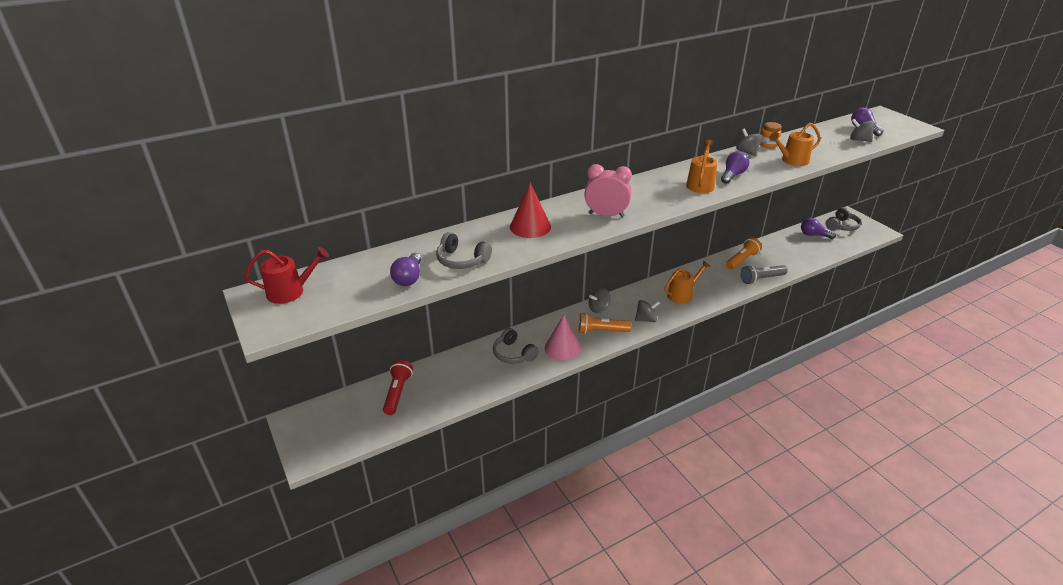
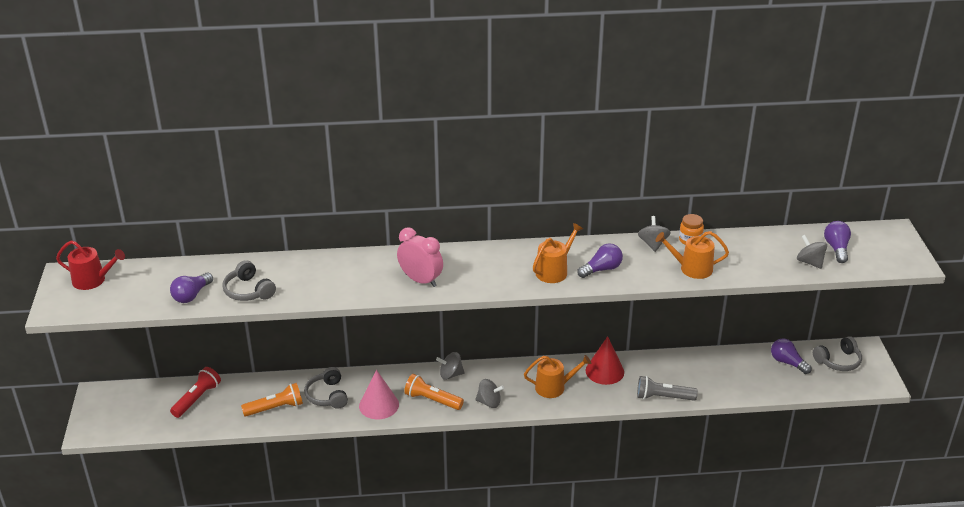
camera: 25 degrees right, 0 degrees up
red cone [510,183,551,238] -> red cone moved to [586,336,624,385]
orange flashlight [726,238,762,270] -> orange flashlight moved to [241,383,303,416]

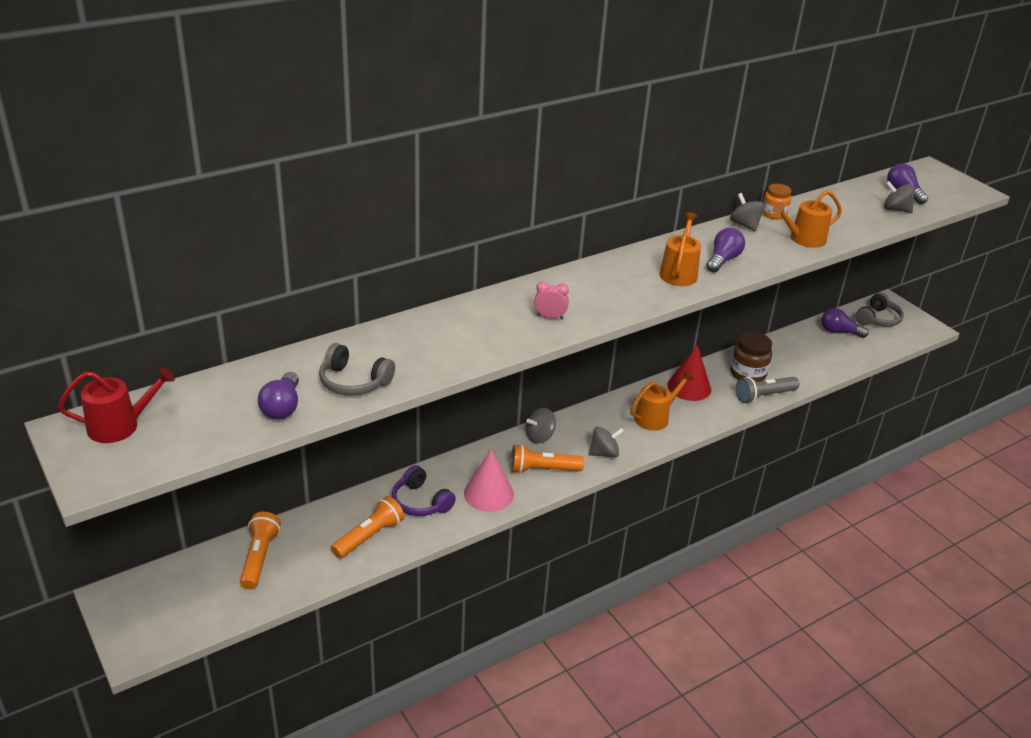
camera: 30 degrees left, 0 degrees up
red flashlight [170,367,221,418] -> orange flashlight [240,512,281,590]
grey headphones [304,367,348,409] -> purple headphones [392,465,456,516]
pink clock [397,227,443,287] -> pink clock [534,281,569,319], size x0.55
none -> brown jar [730,332,772,382]

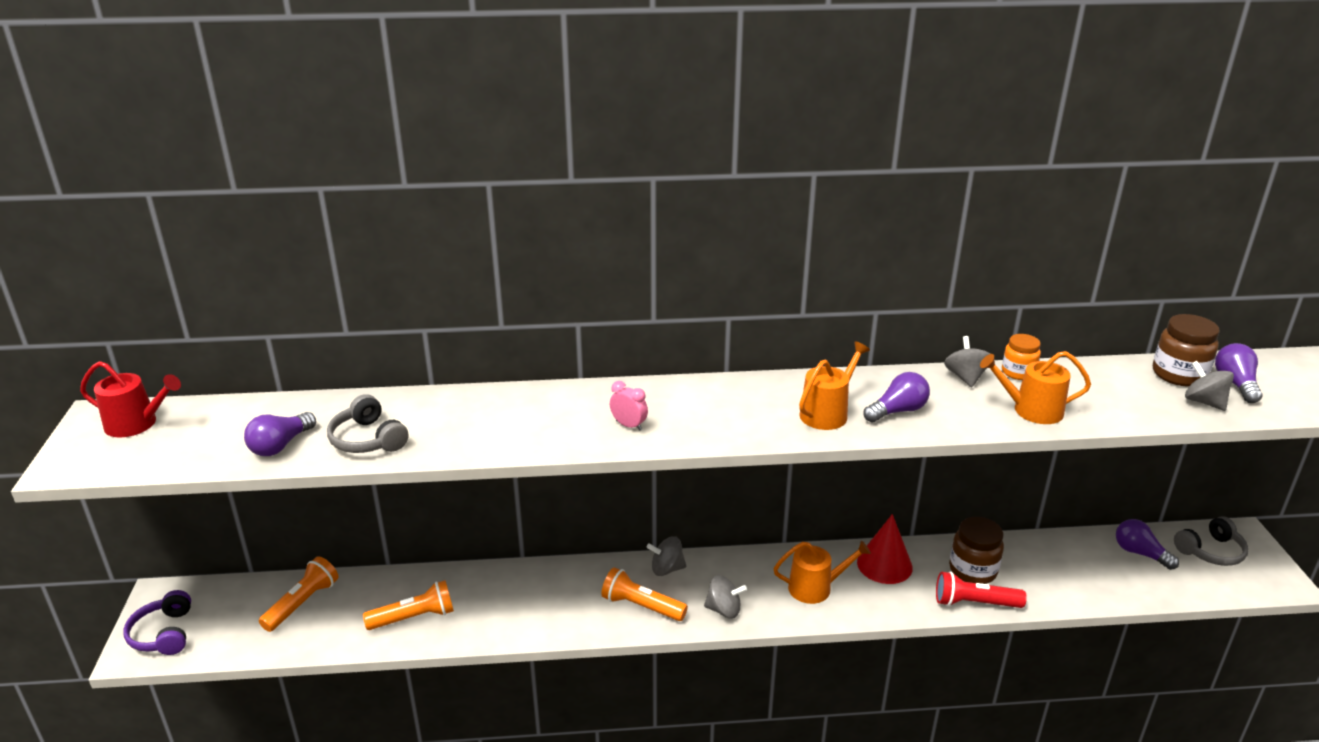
camera: 30 degrees right, 5 degrees down
purple headphones [392,465,456,516] -> purple headphones moved to [123,590,191,655]
pink cone [464,449,514,512] -> none
grey flashlight [736,377,799,403] -> red flashlight [936,571,1027,608]
none -> brown jar [1153,314,1220,387]

